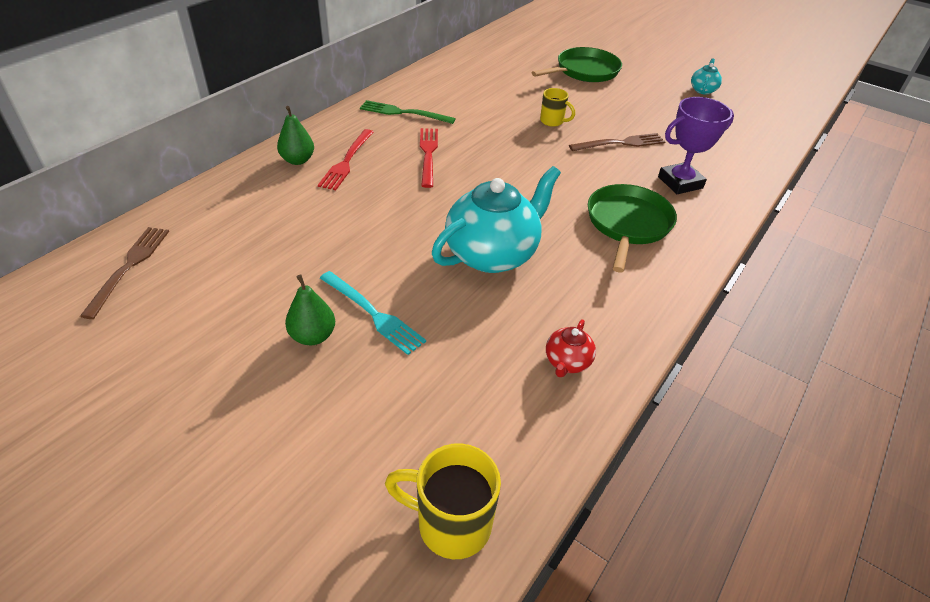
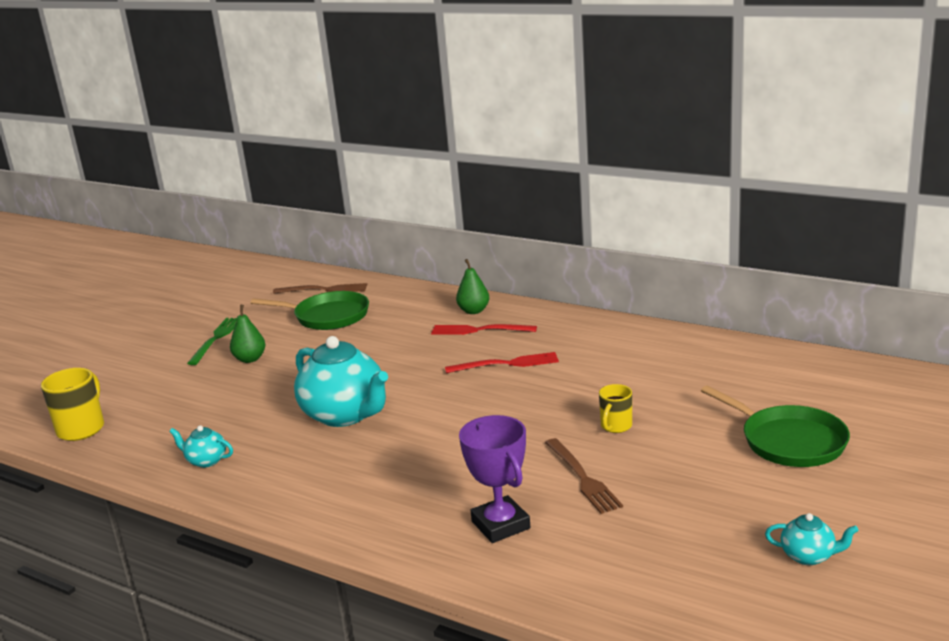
camera: 90 degrees right, 20 degrees down
turquoise fork [320,271,426,355] -> none
green fork [360,100,456,124] -> green fork moved to [187,318,237,365]
red teapot [546,319,596,377] -> turquoise teapot [169,425,233,468]
green pan [588,184,677,273] -> green pan moved to [251,291,369,330]

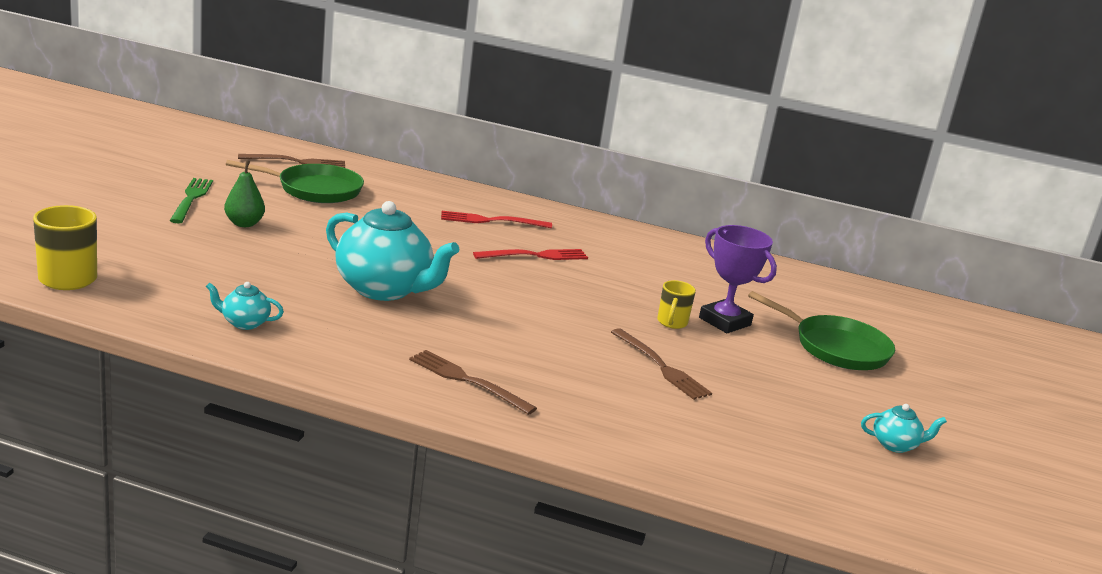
camera: 20 degrees left, 0 degrees up
green pear [456,259,489,314] -> none
purple trophy [459,415,530,543] -> purple trophy moved to [699,225,777,333]
none -> brown fork [409,350,537,415]

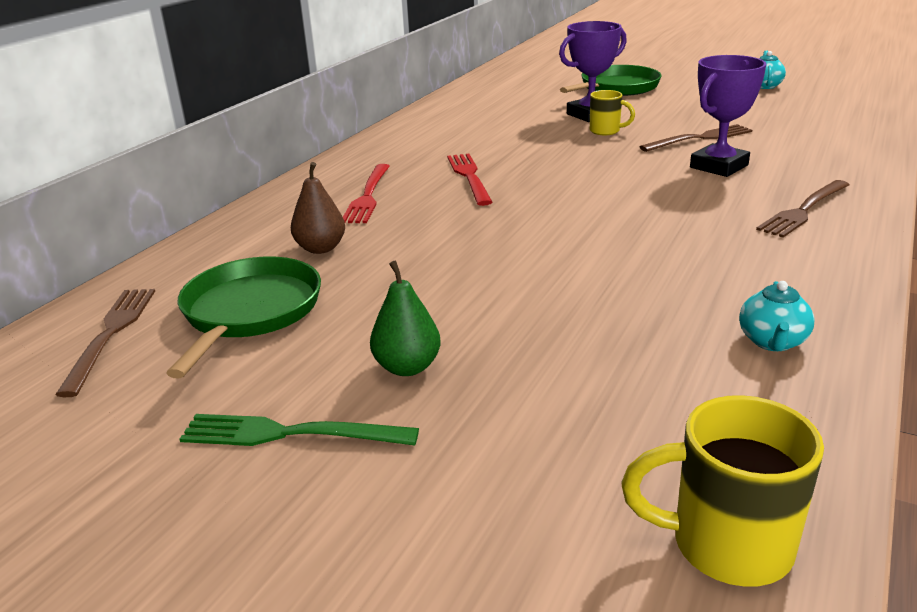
camera: 75 degrees left, 5 degrees up
turquoise teapot [326,201,460,301] -> none
none -> brown pear [291,162,345,254]
none -> purple trophy [690,55,766,177]

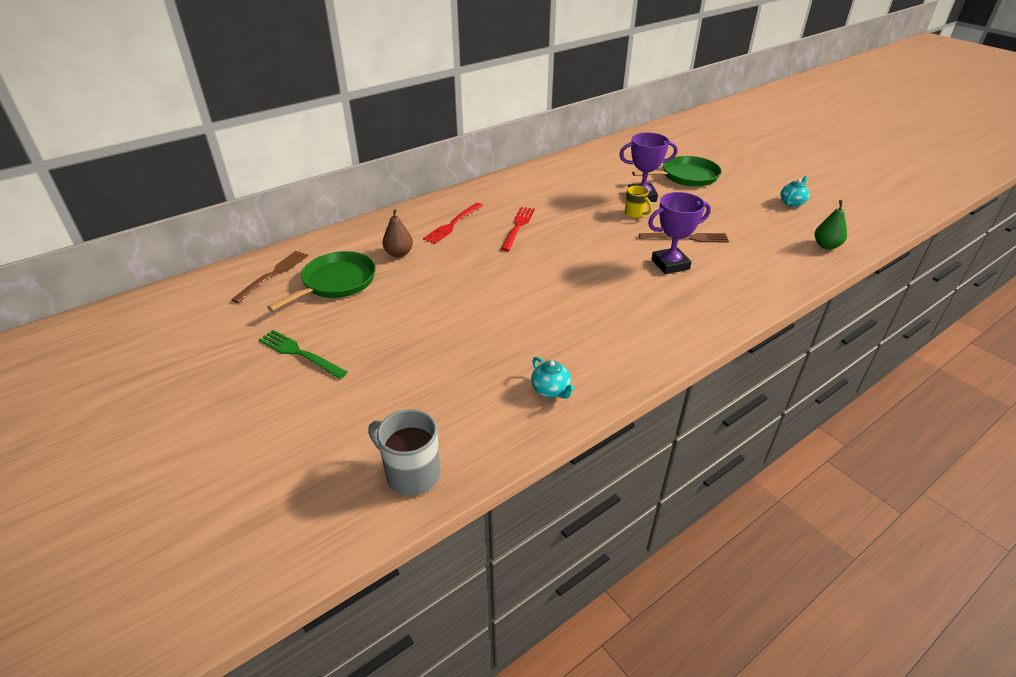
camera: 25 degrees right, 10 degrees up
green pear [370,260,441,376] -> green pear moved to [815,200,847,250]
yellow mug [621,395,824,587] -> grey mug [368,409,440,496]
turquoise teapot [739,281,815,351] -> turquoise teapot turned 75 degrees counterclockwise [531,357,575,399]
brown fork [756,180,849,238] -> none

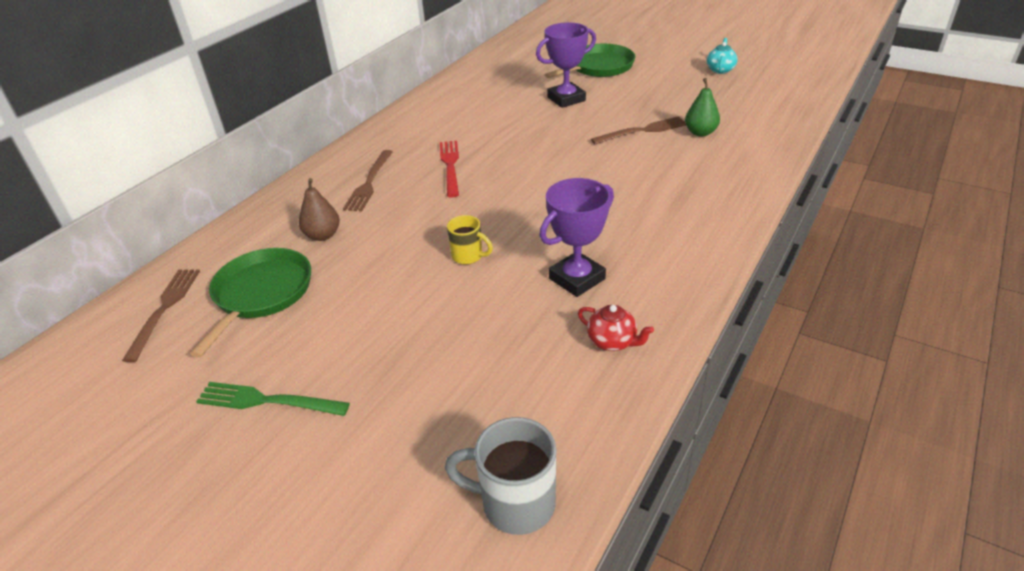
camera: 20 degrees left, 0 degrees up
red fork [423,203,483,244] -> brown fork [343,150,393,212]
turquoise teapot [531,357,575,399] -> red teapot [578,305,654,351]
yellow mug [625,186,652,218] -> yellow mug moved to [447,215,493,264]
purple trophy [648,192,711,274] -> purple trophy moved to [539,178,614,297]
green pear [815,200,847,250] -> green pear moved to [685,78,720,137]

